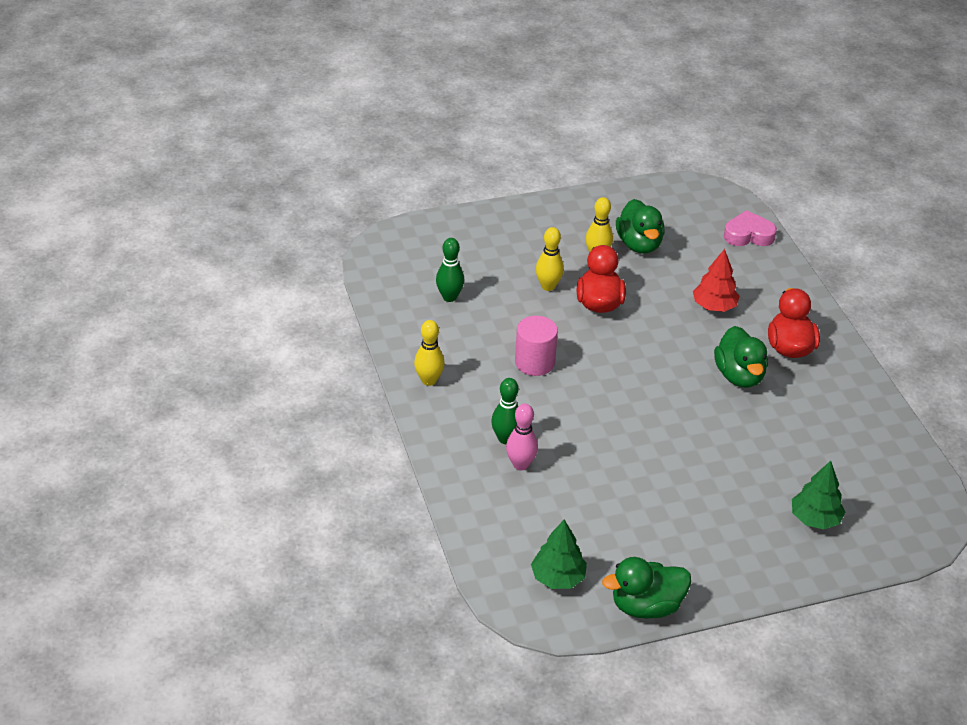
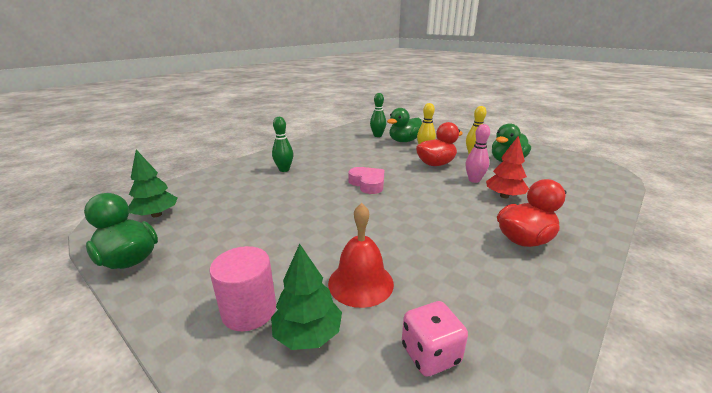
camera: 60 degrees right, 15 degrees down
yellow bowling pin [414,320,445,386] -> none
pink bowling pin [506,404,538,471] -> pink bowling pin moved to [466,124,490,183]
pink cylinder [515,316,558,376] -> pink cylinder moved to [210,246,276,331]
green duck [714,326,768,388] -> green duck moved to [387,108,422,142]
pink heart [724,210,777,246] -> pink heart moved to [348,167,384,194]
none -> red bell [328,203,394,308]
none -> pink dice [402,301,468,377]

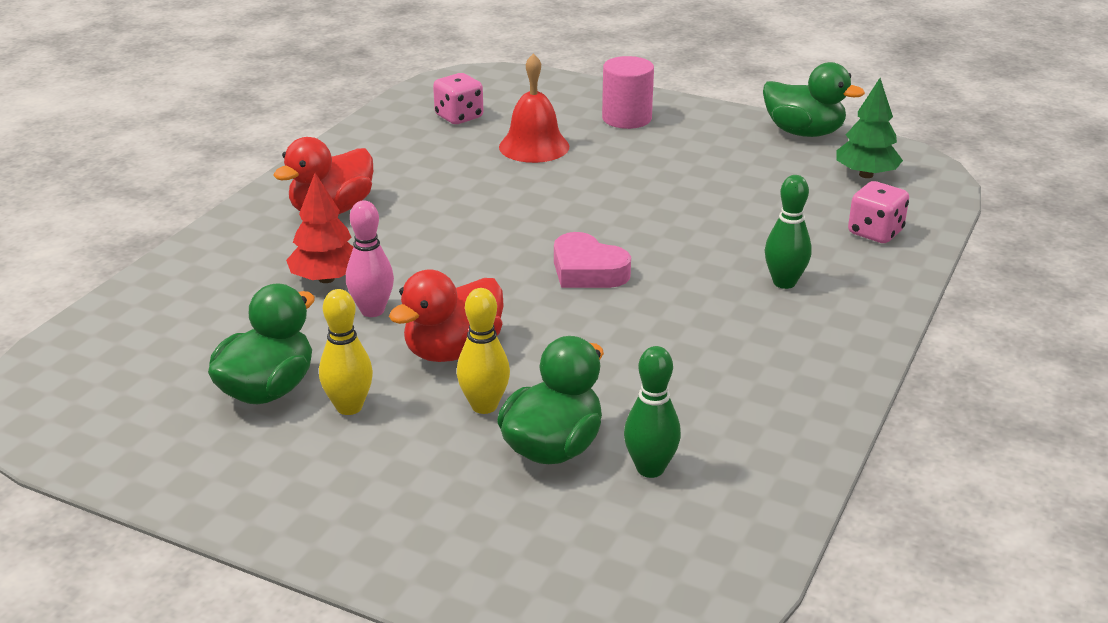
camera: 165 degrees right, 5 degrees up
green tree [271,244,342,350] -> none
none -> pink dice [848,181,909,243]

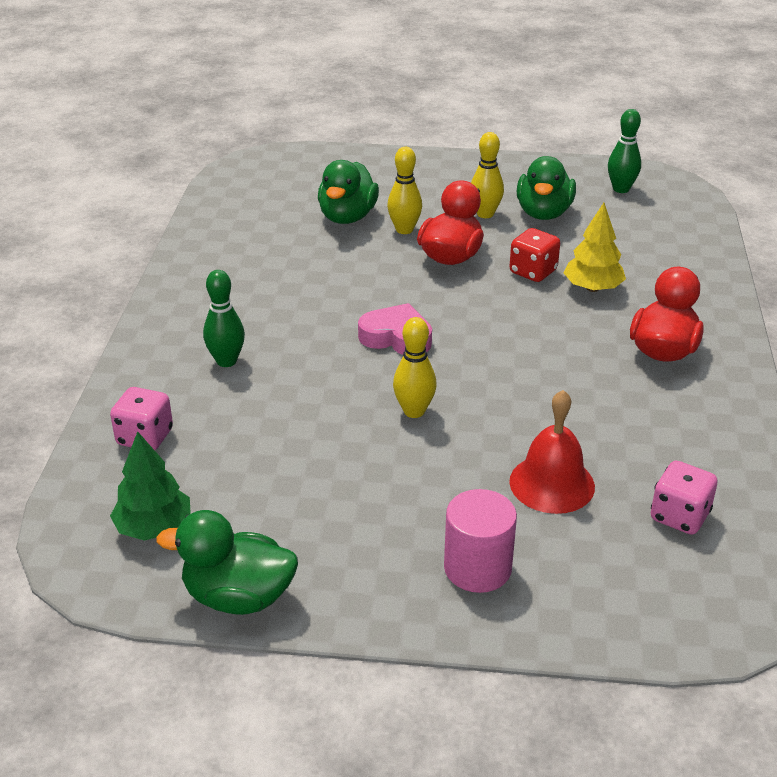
camera: 160 degrees right, 5 degrees up
red tree [286,173,353,283] -> yellow tree [564,203,626,292]
pink bowling pin [346,200,394,317] -> red dice [509,228,560,282]
green bowling pin [624,346,681,478] -> green bowling pin moved to [608,109,641,193]
none -> yellow bowling pin [393,317,437,418]

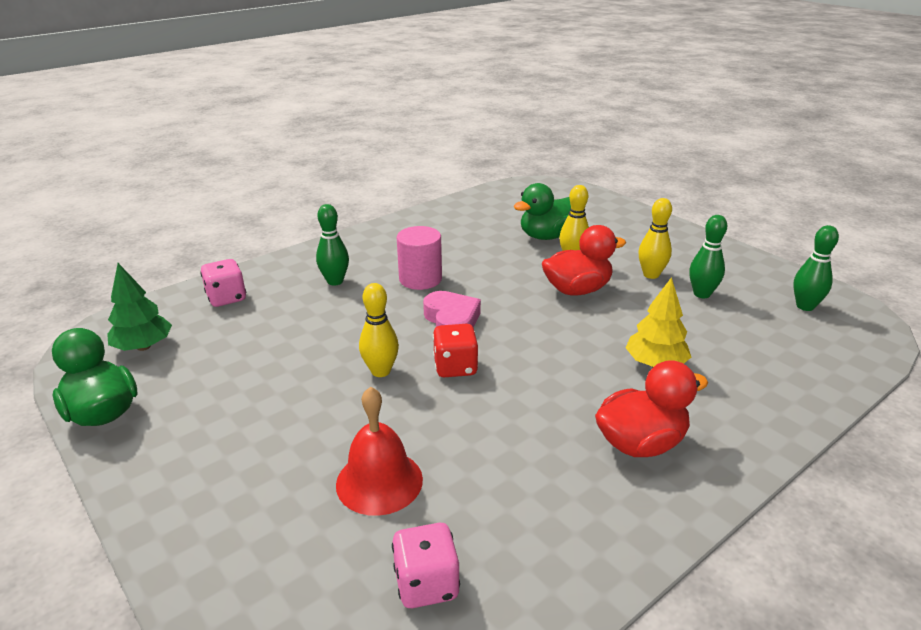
camera: 45 degrees right, 5 degrees down
pink cylinder [444,489,517,593] -> pink cylinder moved to [397,226,442,290]
red dice [509,228,560,282] -> red dice moved to [433,324,478,377]
green duck [517,156,576,220] -> green bowling pin [689,215,727,298]

